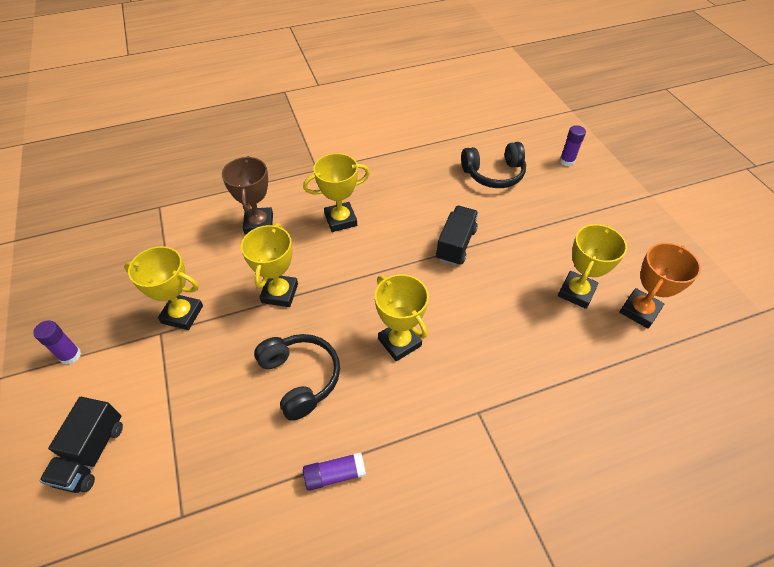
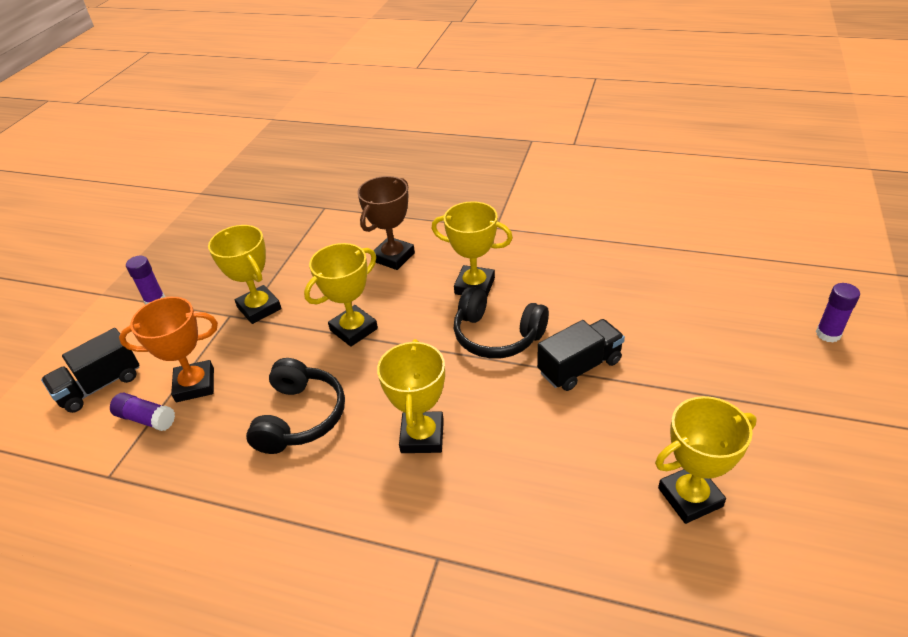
camera: 40 degrees right, 10 degrees down
purple glue stick [303,452,366,491] -> purple glue stick moved to [110,393,175,431]
black headphones [461,142,526,188] -> black headphones moved to [454,286,549,359]
orange trophy [619,243,701,329] -> orange trophy moved to [119,297,218,402]

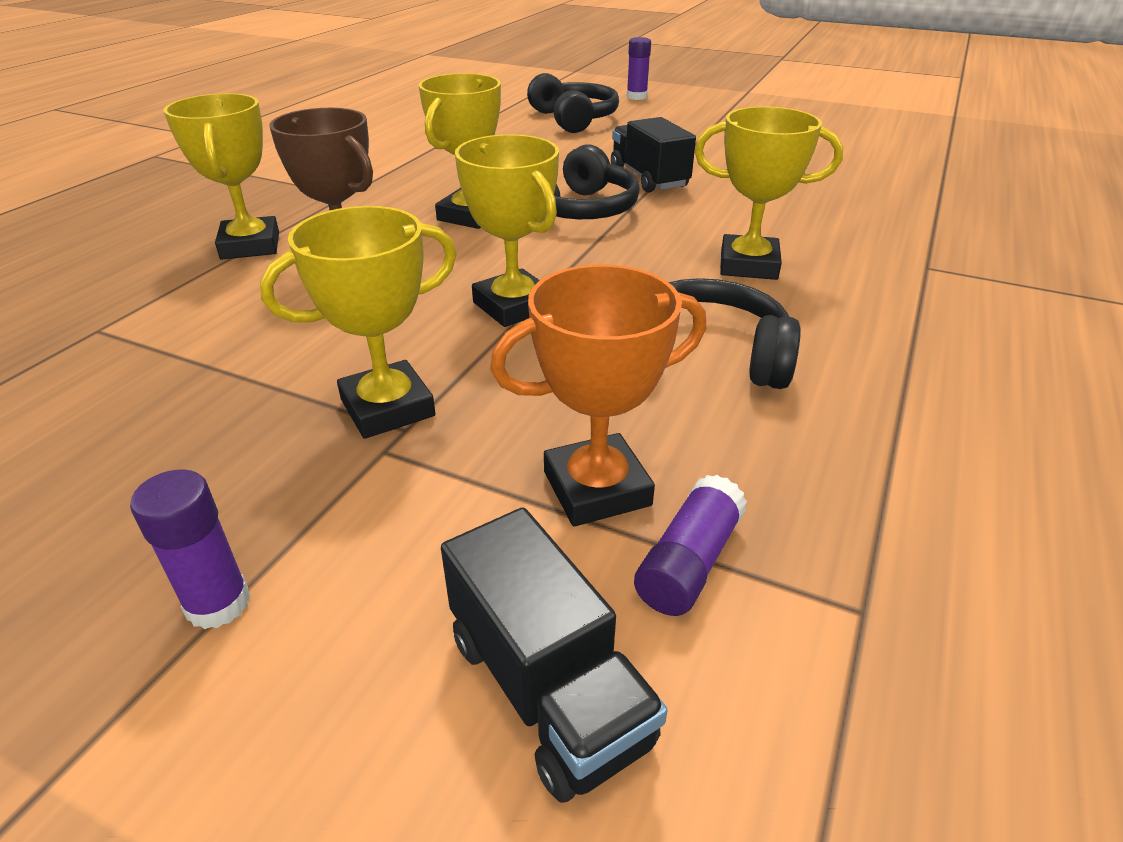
camera: 85 degrees left, 5 degrees down
orange trophy [119,297,218,402] -> orange trophy turned 75 degrees clockwise [490,264,706,527]
yellow trophy [655,396,757,524] -> yellow trophy moved to [164,93,279,259]
none -> black headphones [527,73,619,133]

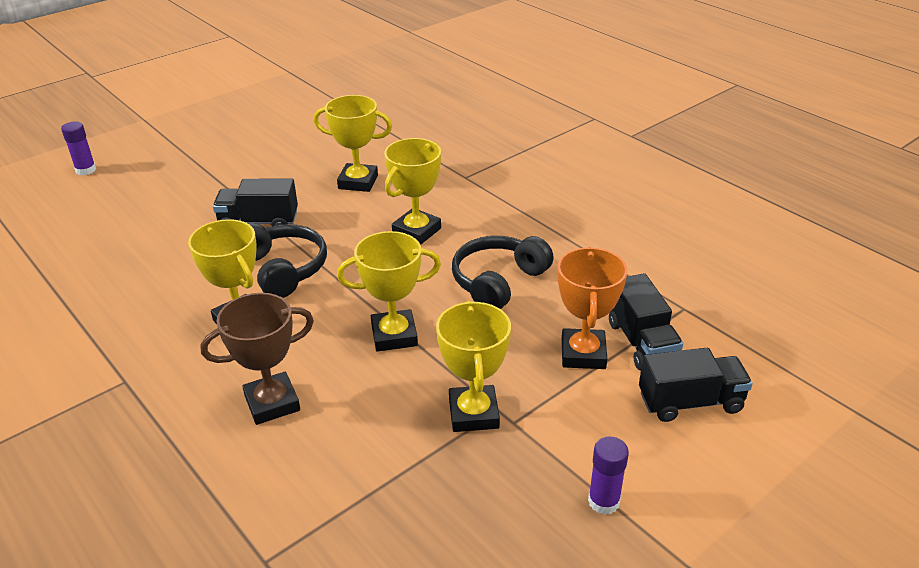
camera: 65 degrees left, 0 degrees up
yellow trophy [164,93,279,259] -> yellow trophy moved to [313,95,392,192]
black headphones [527,73,619,133] -> none
purple glue stick [634,475,747,616] -> black truck [609,273,683,370]

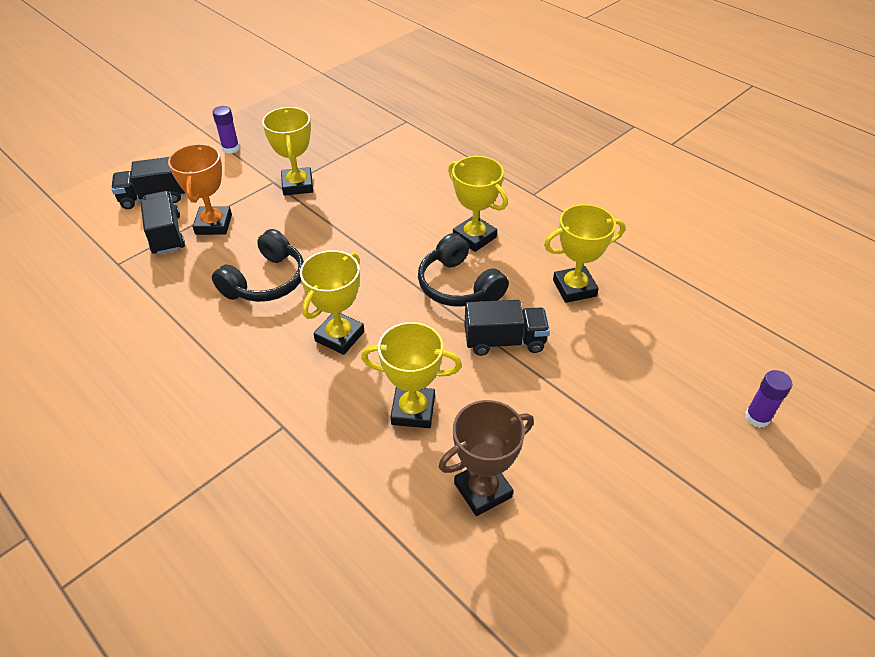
camera: 175 degrees right, 10 degrees up
brown trophy [200,293,314,425] -> brown trophy moved to [439,400,534,516]
yellow trophy [337,231,441,352] -> yellow trophy moved to [544,204,625,303]

